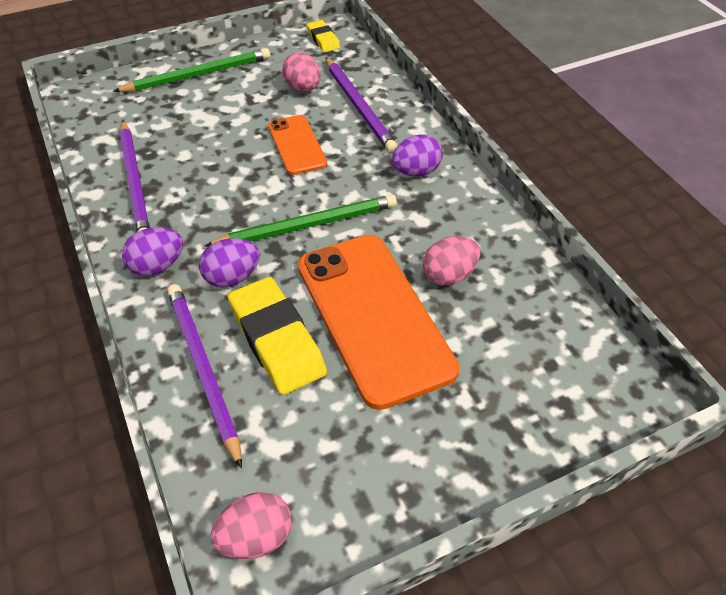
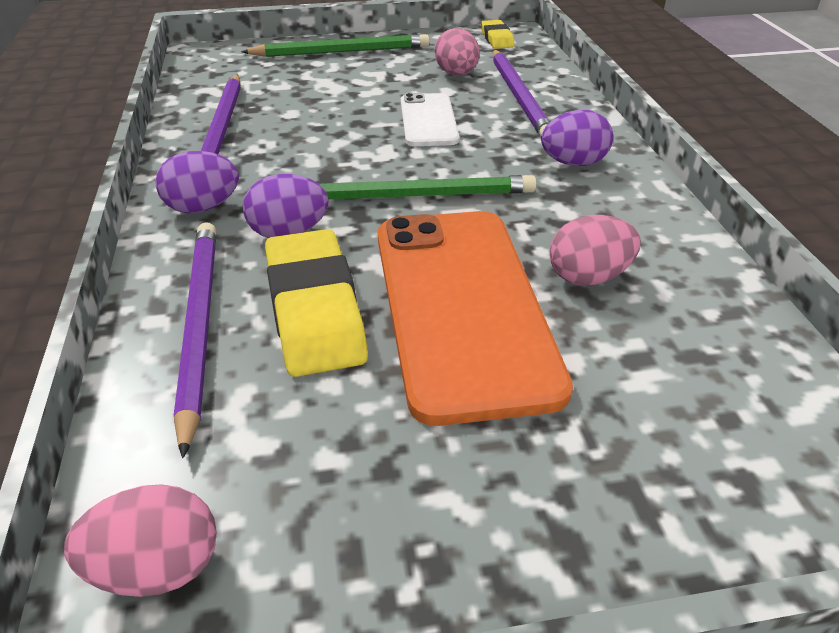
camera: 15 degrees right, 10 degrees down
orange phone [268,115,327,175] -> white phone [401,93,459,146]

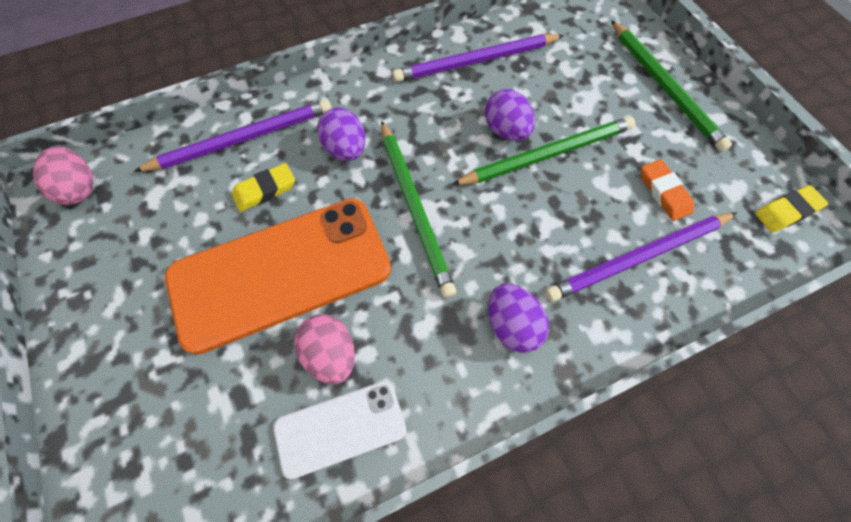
camera: 75 degrees right, 25 degrees up
purple egg [155,151,239,213] -> purple egg moved to [485,89,535,141]
yellow eraser [265,229,368,377] -> yellow eraser [232,163,295,212], size x0.54
white phone [401,93,459,146] -> white phone moved to [273,381,406,479]
pink egg [435,28,480,76] -> orange eraser [641,159,694,221]
none -> green pencil [452,117,635,185]

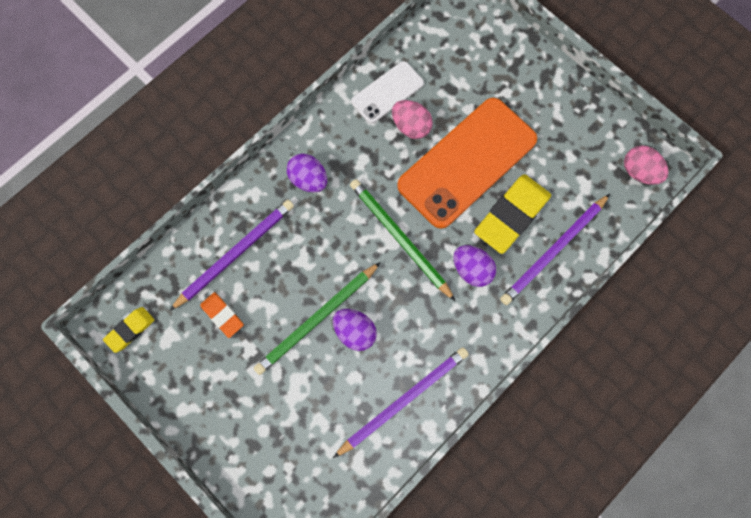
camera: 160 degrees right, 10 degrees up
yellow eraser [232,163,295,212] -> yellow eraser [474,174,551,254], size x1.87
green pencil [611,20,732,152] -> none

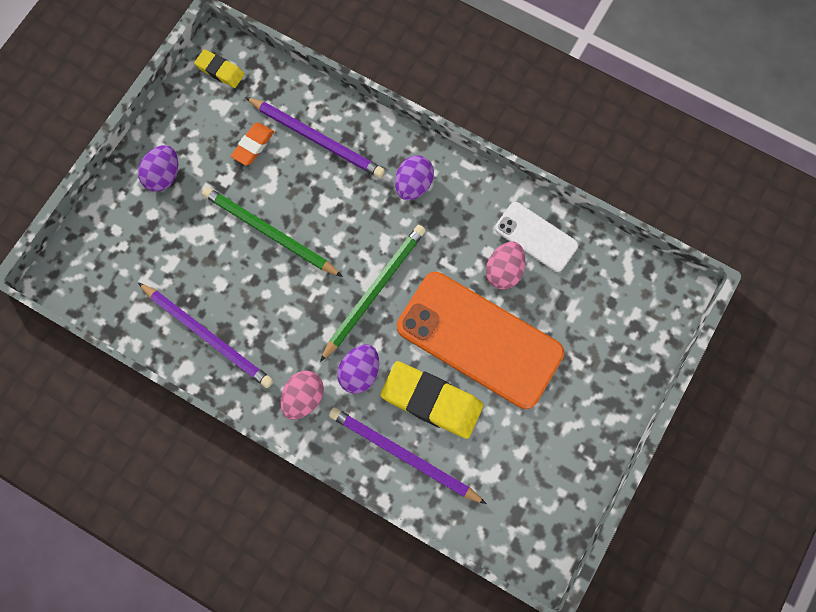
camera: 75 degrees right, 0 degrees up
purple egg [333,309,377,351] -> purple egg moved to [138,145,178,192]
pink egg [624,145,669,185] -> pink egg moved to [281,371,324,420]

